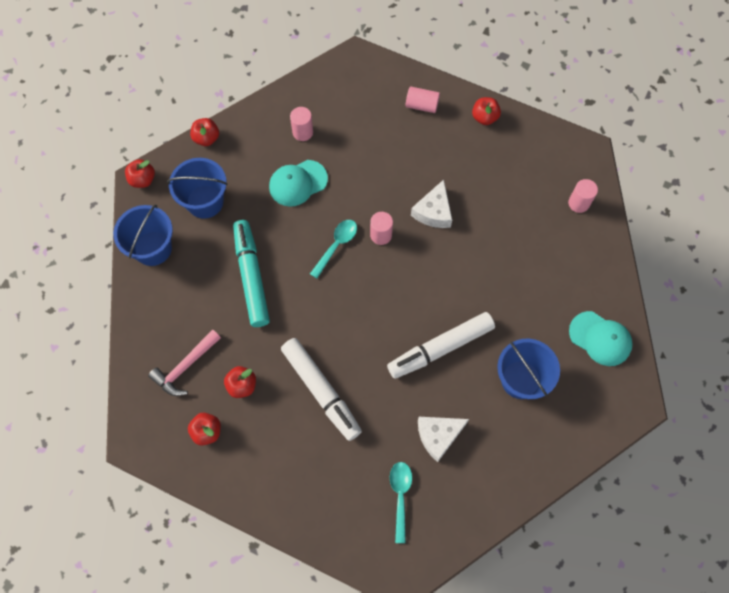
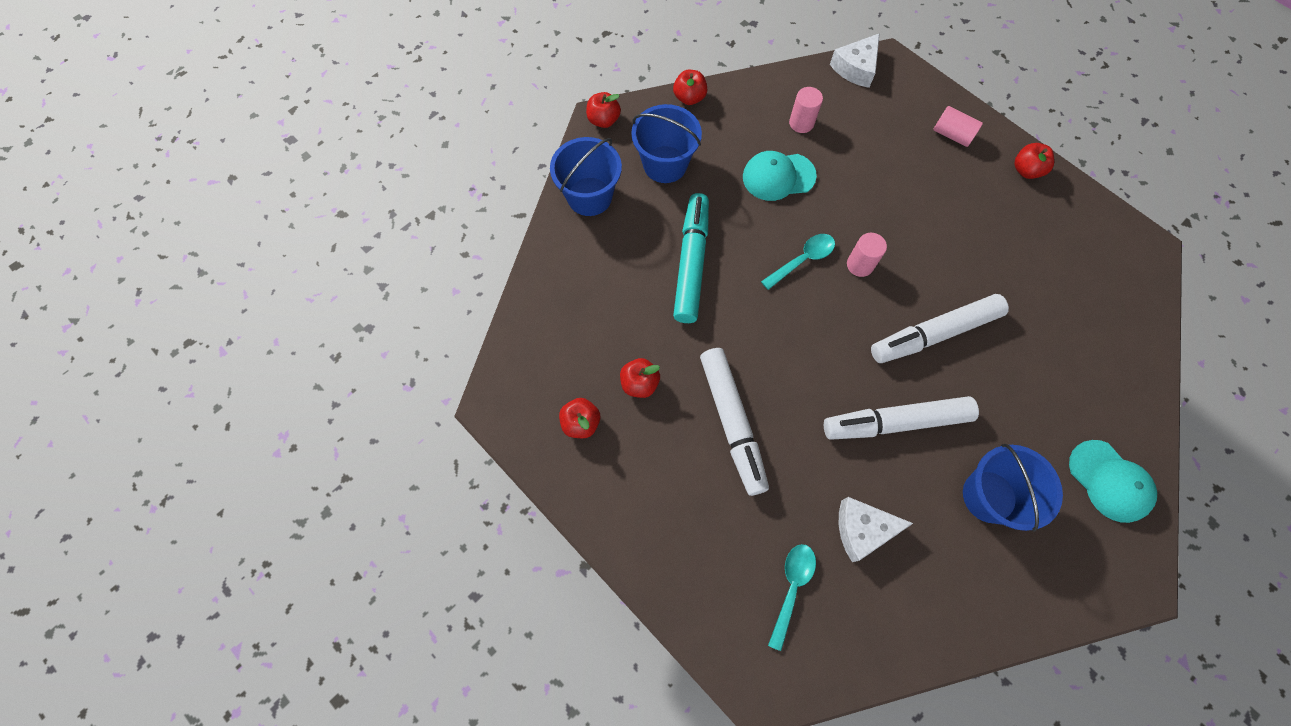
camera: 20 degrees right, 0 degrees up
pink hammer [148,329,221,396] -> none
white cheese [411,180,452,228] -> white cheese moved to [830,33,880,88]
pink cylinder [568,179,598,213] -> none
none -> white marker [871,294,1009,363]

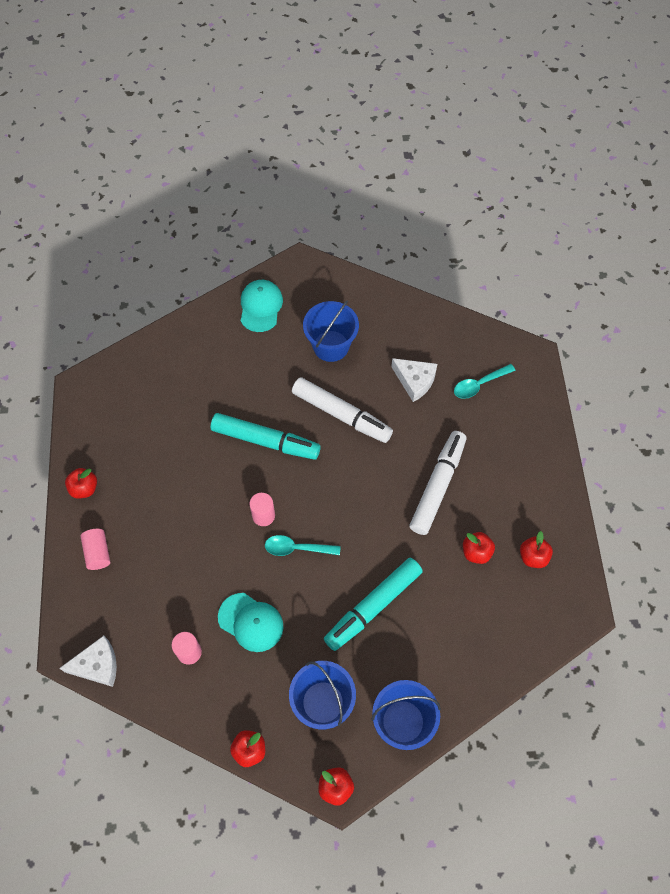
camera: 140 degrees left, 5 degrees down
white marker [871,294,1009,363] -> turquoise marker [211,413,321,460]

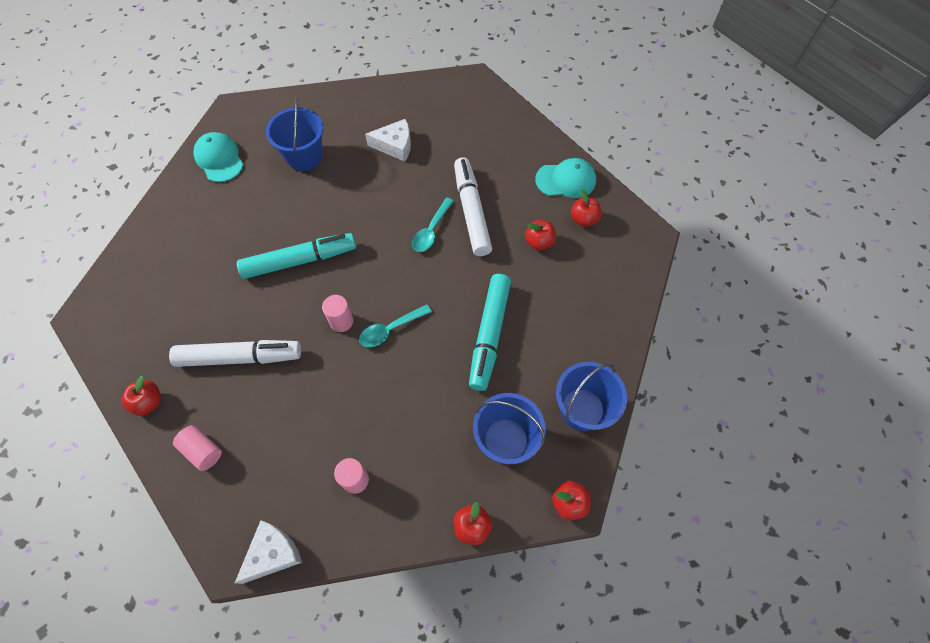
camera: 35 degrees left, 0 degrees up
turquoise cap [218,593,283,652] -> turquoise cap moved to [535,158,596,198]
white marker [292,377,393,443] -> white marker moved to [169,340,301,367]
turquoise spoon [454,364,515,399] -> turquoise spoon moved to [412,198,454,252]

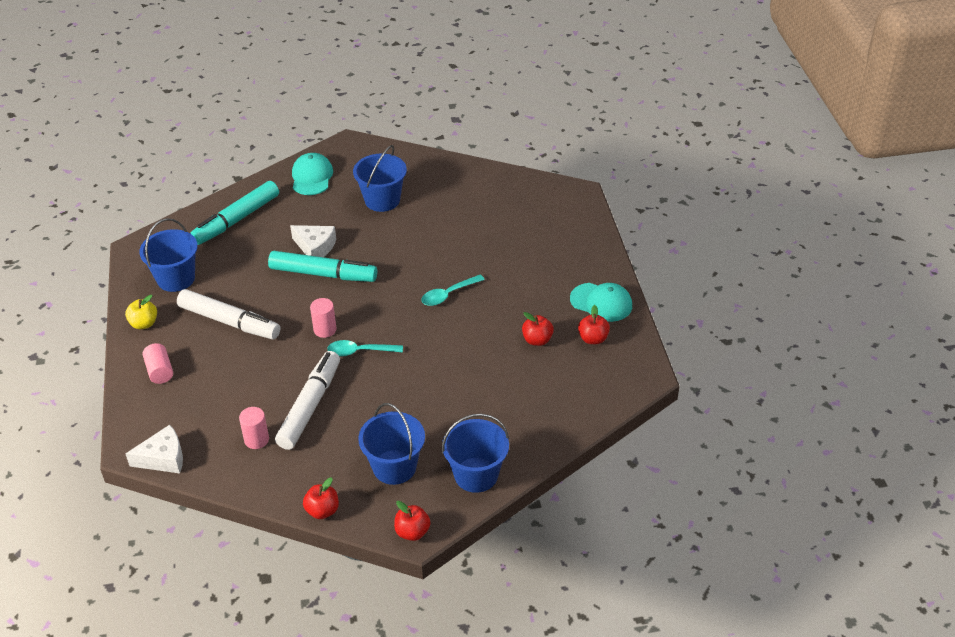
camera: 30 degrees right, 20 degrees down
red apple [122,376,161,416] -> yellow apple [125,295,157,329]
white cheese [365,119,411,162] -> white cheese moved to [290,225,336,257]
white marker [454,157,492,256] -> white marker moved to [275,351,340,450]
turquoise marker [469,274,511,391] -> turquoise marker moved to [190,181,279,245]
none -> blue bucket [139,218,198,292]

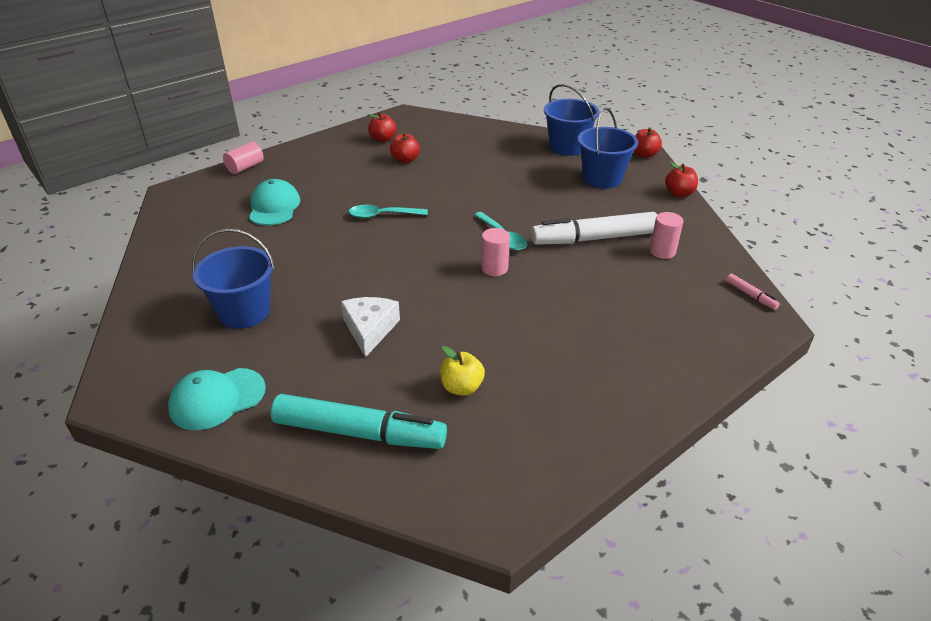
camera: 120 degrees left, 5 degrees down
yellow apple [125,295,157,329] -> yellow apple moved to [440,346,485,396]
white cheese [125,425,183,473] -> pink marker [726,273,780,310]
blue bucket [139,218,198,292] -> none
pink cylinder [143,343,173,384] -> pink cylinder moved to [223,142,264,174]
white marker [177,289,280,340] -> none
turquoise marker [268,251,377,282] -> none
turquoise spoon [421,275,485,306] -> turquoise spoon turned 150 degrees clockwise [349,205,428,219]
turquoise cap [570,283,632,322] -> turquoise cap moved to [249,179,300,226]

